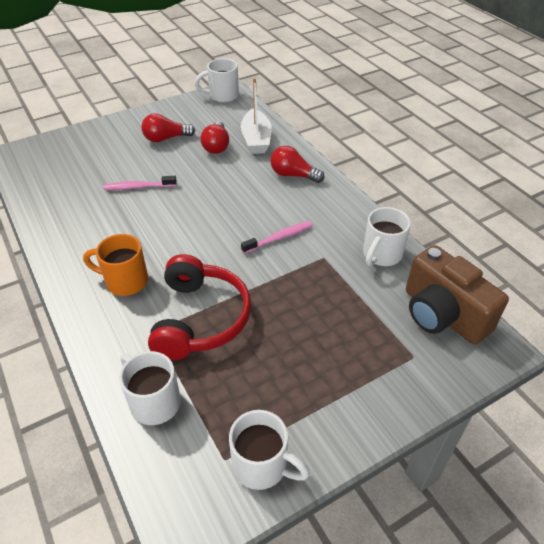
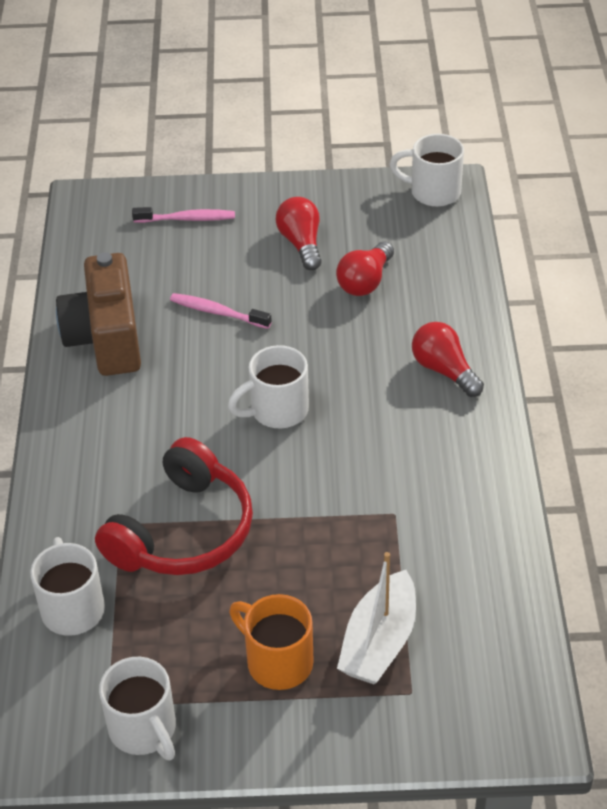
camera: 30 degrees right, 0 degrees up
orange mug [83,234,148,296] -> orange mug moved to [229,594,314,690]
red light bulb [142,114,195,142] -> red light bulb turned 60 degrees clockwise [276,197,322,270]
white boat [241,78,272,154] -> white boat moved to [337,552,416,684]
pink toothbrush [241,221,313,254] -> pink toothbrush moved to [132,207,235,223]
white mug [363,207,411,266] -> white mug moved to [228,345,309,428]
brown camera [406,245,509,345] -> brown camera moved to [56,252,141,376]

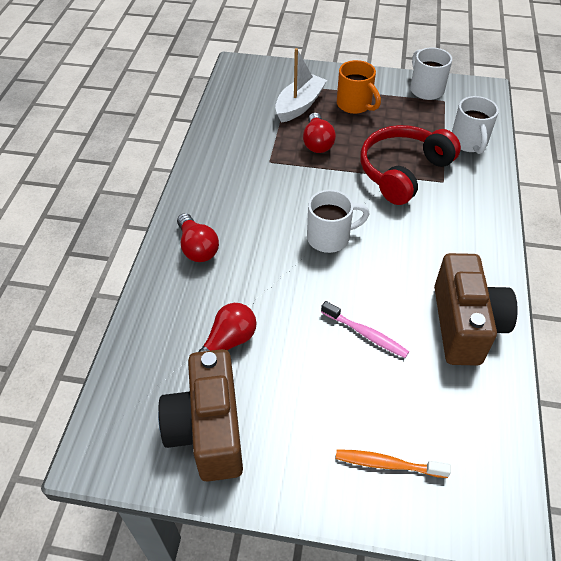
camera: 170 degrees left, 5 degrees up
pink toothbrush [132,207,235,223] -> orange toothbrush [336,449,451,478]
red light bulb [276,197,322,270] -> red light bulb moved to [303,113,336,153]
white mug [389,134,464,207] -> none
none -> brown camera [158,349,243,482]

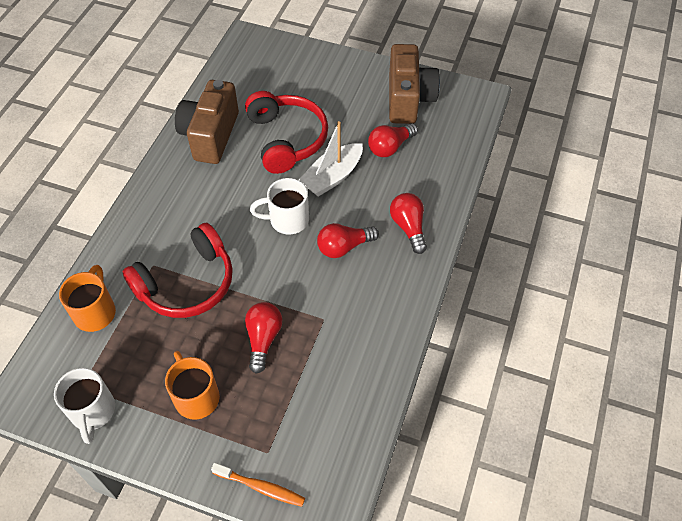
camera: 170 degrees left, 5 degrees up
white boat [275,48,327,123] -> white boat moved to [299,121,363,197]
pink toothbrush [321,301,409,358] -> red headphones [245,91,328,174]
orange toothbrush [336,449,451,478] -> orange toothbrush moved to [211,463,305,507]
white mug [452,96,499,154] -> orange mug [59,265,116,332]
none -> red light bulb [317,223,379,258]

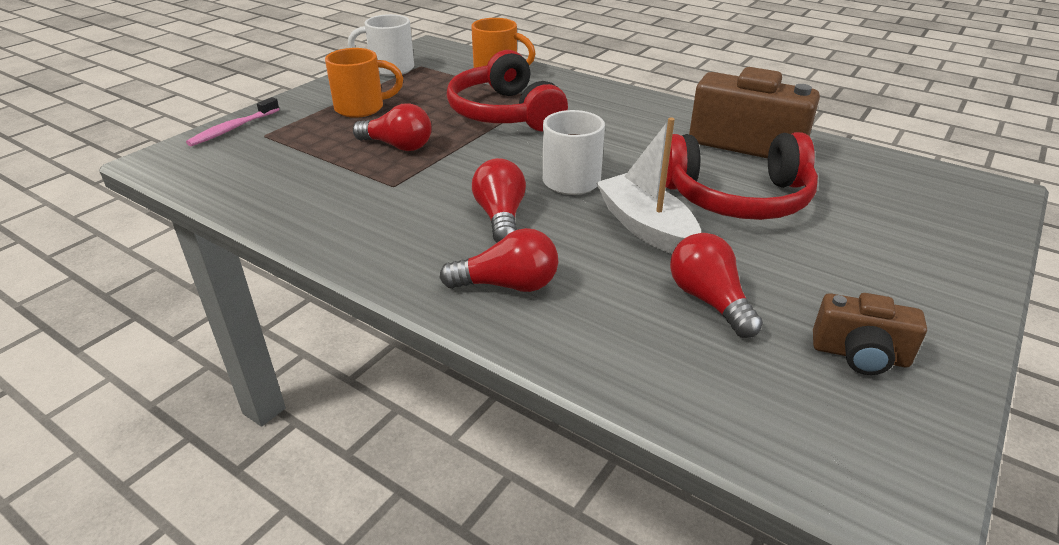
camera: 105 degrees right, 20 degrees down
orange toothbrush [211,463,305,507] -> pink toothbrush [186,97,279,146]
brown camera [389,44,440,124] -> brown camera [813,293,927,375], size x0.55

